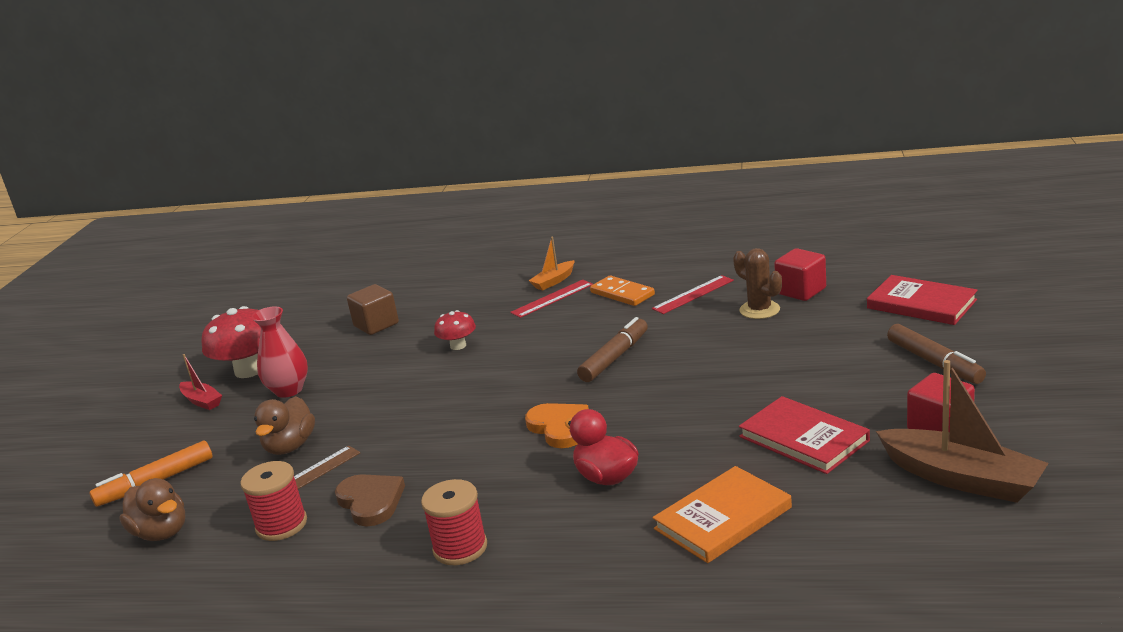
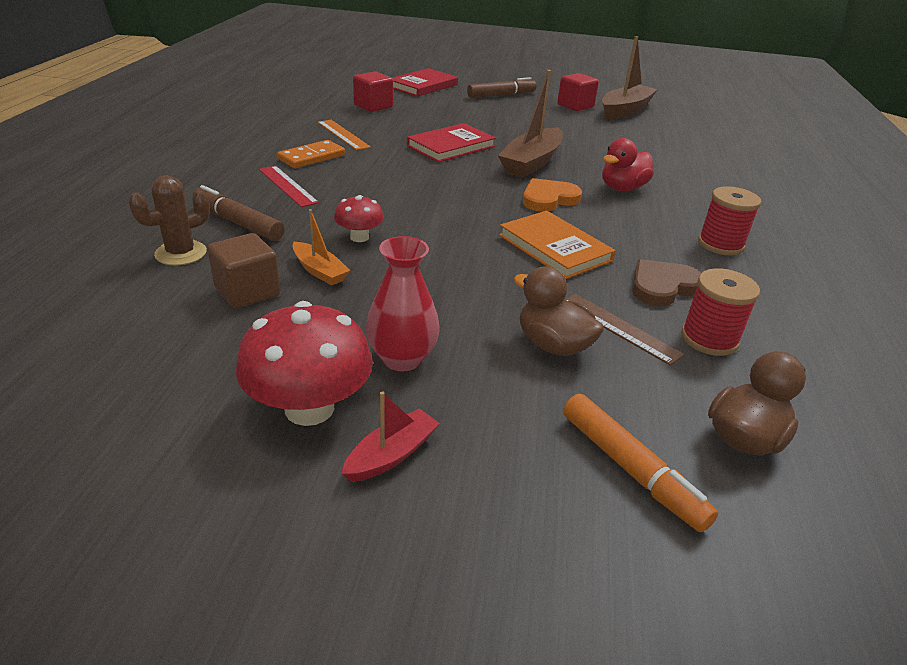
camera: 95 degrees left, 10 degrees up
brown duck [254,396,315,455] -> brown duck turned 150 degrees counterclockwise [514,266,604,356]
orange boat [529,237,575,291] -> orange boat moved to [292,209,350,286]
brown marker [577,317,648,382] -> brown marker moved to [193,185,284,241]
red ruler [652,275,734,314] -> orange ruler [318,120,371,150]
orange book [652,466,792,563] -> orange book moved to [499,211,615,279]
brown cactus [733,248,782,319] -> brown cactus moved to [128,175,210,265]
red book [739,396,870,474] -> red book moved to [407,123,496,162]
none -> brown boat [498,70,563,178]

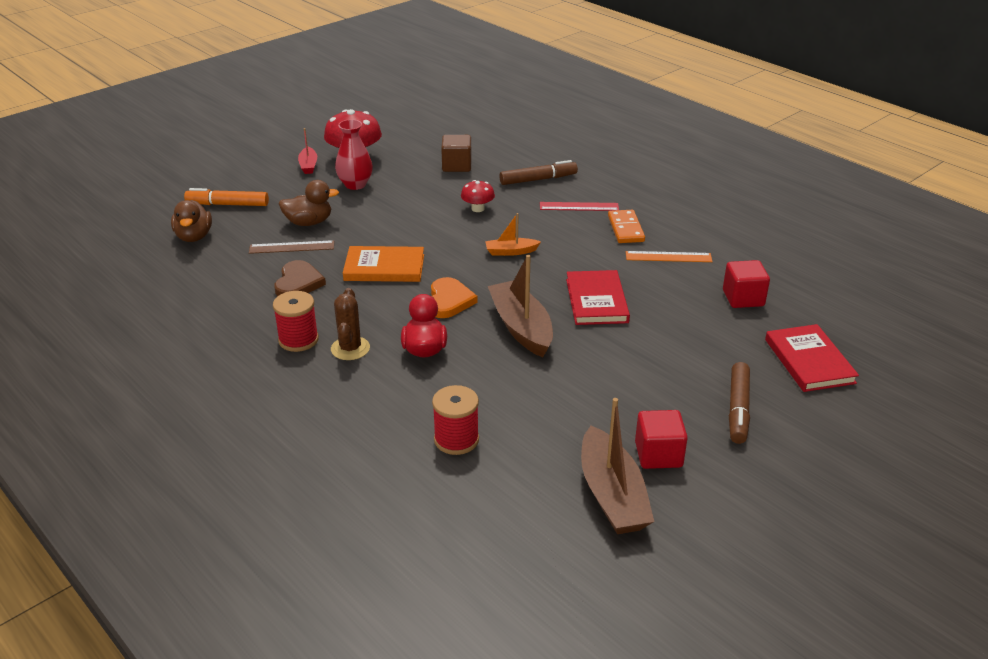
camera: 130 degrees right, 0 degrees up
brown cactus [128,175,210,265] -> brown cactus moved to [331,288,370,360]
orange boat [292,209,350,286] -> orange boat moved to [485,213,541,256]
red spool [681,268,760,356] -> red spool moved to [432,385,479,455]

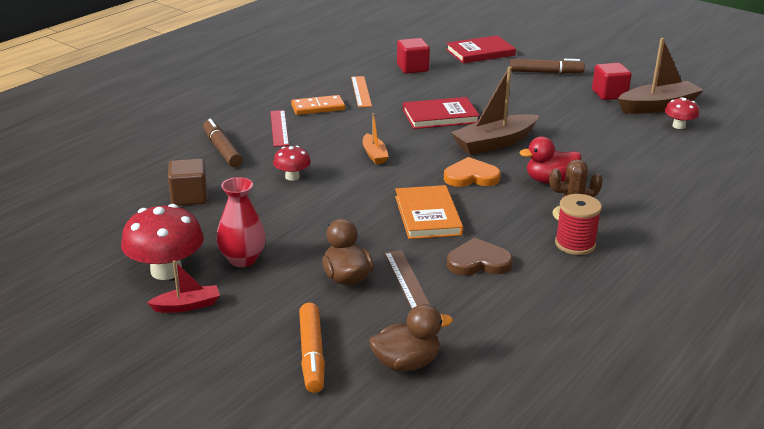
camera: 100 degrees left, 5 degrees down
red spool [432,385,479,455] -> none
none -> red mushroom [664,97,699,129]

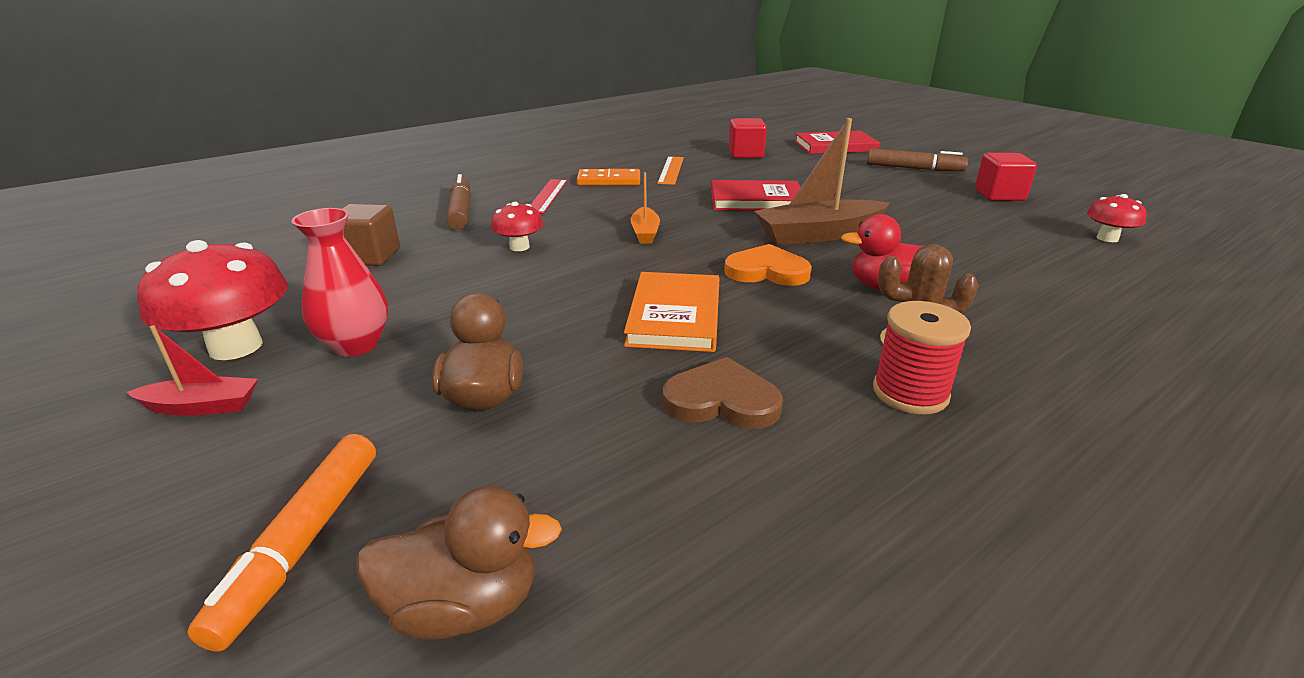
camera: 15 degrees right, 0 degrees up
brown ruler [385,250,430,309] -> none
brown boat [618,38,703,114] -> none

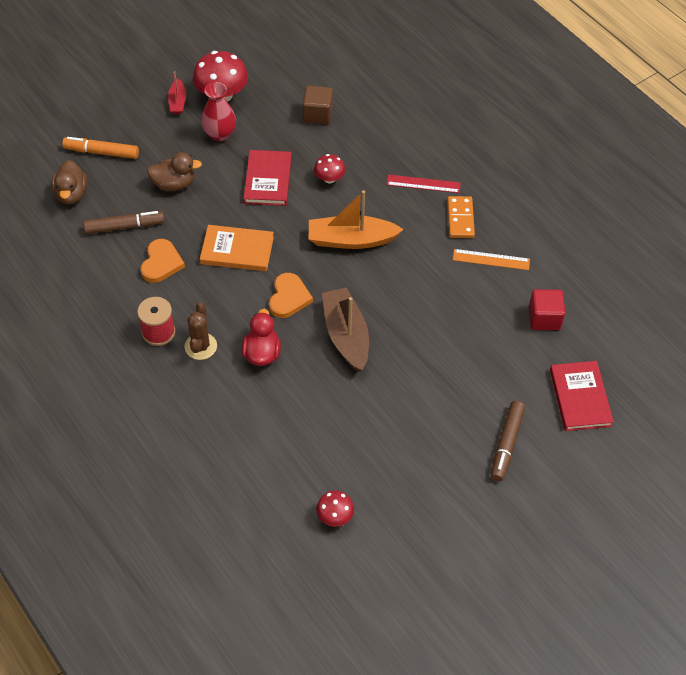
camera: 90 degrees right, 25 degrees up
brown marker [447,174,471,230] -> brown marker moved to [83,211,165,234]
orange boat [631,172,660,244] -> orange boat [309,190,404,249], size x1.89
brown heart [663,357,783,429] -> orange heart [140,239,185,283]
red book [711,180,801,211] -> red book moved to [244,150,292,206]
red cube [975,153,1037,201] -> none

